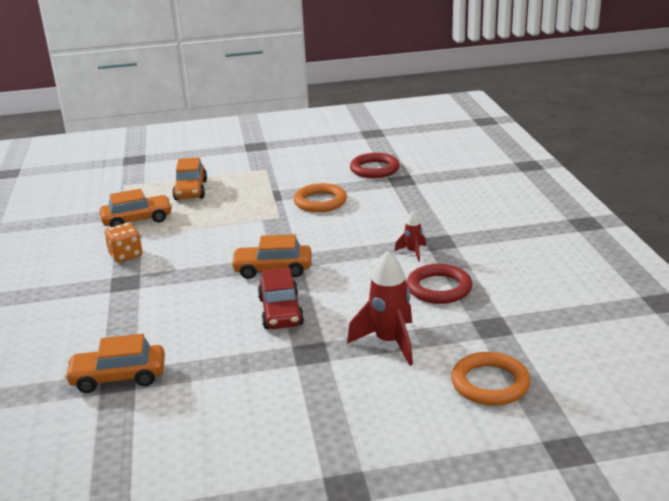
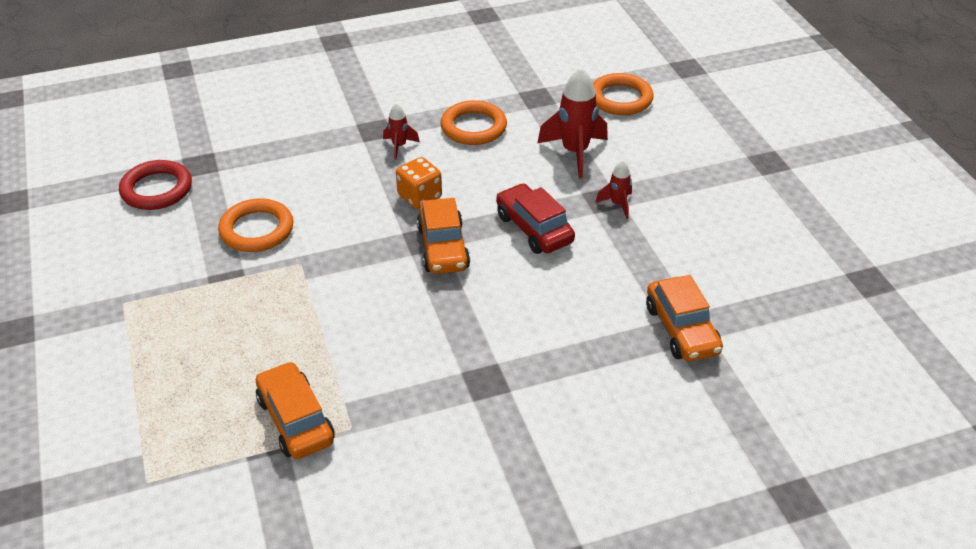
camera: 100 degrees left, 15 degrees up
orange dice [105,223,142,262] -> orange dice moved to [396,157,442,209]
orange car [172,157,207,200] -> none
red car [258,267,304,329] -> red car turned 105 degrees counterclockwise [496,183,575,254]
red ring [407,264,472,304] -> orange ring [440,100,507,145]
none -> red rocket [595,160,632,219]

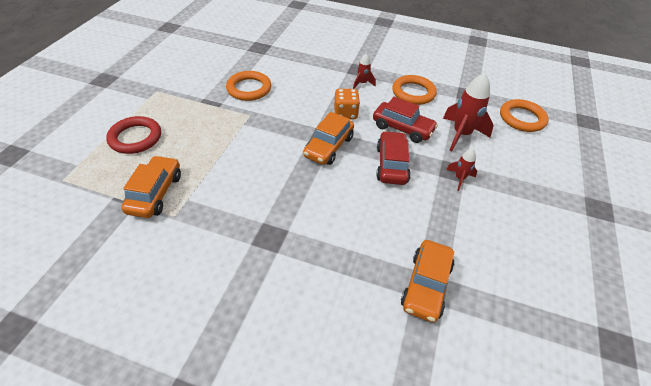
camera: 35 degrees right, 5 degrees up
red ring [119,160,192,210] -> red ring moved to [106,116,161,154]
none -> red car [373,97,438,143]

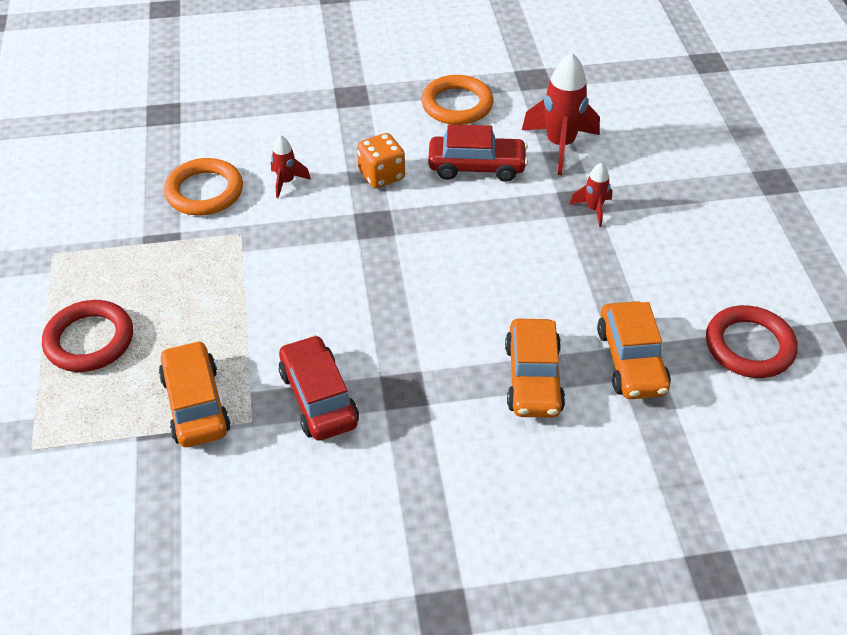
camera: 25 degrees left, 0 degrees up
orange car [303,112,354,165] -> orange car moved to [505,319,565,418]
red rocket [353,54,376,89] -> red rocket moved to [271,135,311,198]
red car [376,131,411,185] -> red car moved to [279,335,359,441]
orange ring [500,99,548,132] -> none
none -> red ring [706,305,798,378]

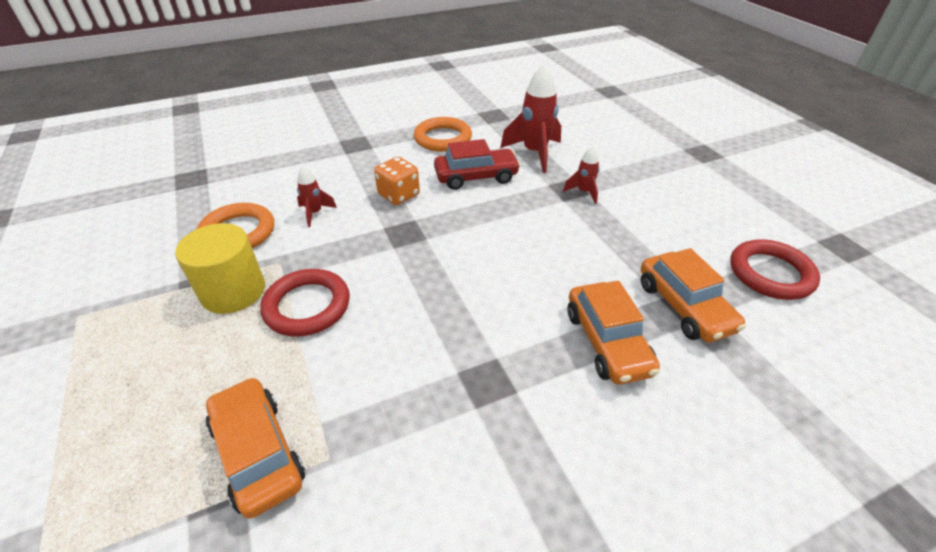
camera: 15 degrees left, 5 degrees down
red ring [42,300,133,372] -> red ring moved to [260,269,350,337]
red car [279,335,359,441] -> none
none -> yellow cylinder [175,223,265,314]

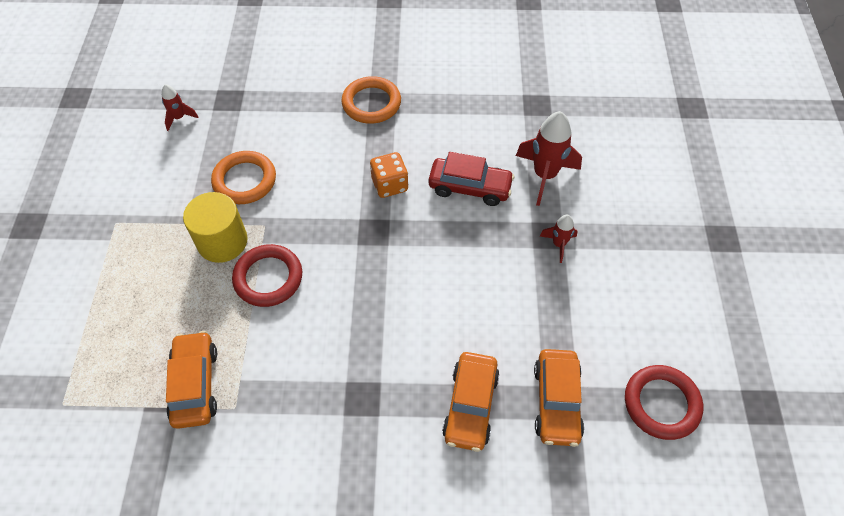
camera: 25 degrees right, 15 degrees up
red rocket [297,166,337,227] -> red rocket moved to [162,84,198,131]
orange ring [414,117,472,152] -> orange ring moved to [341,76,401,124]

